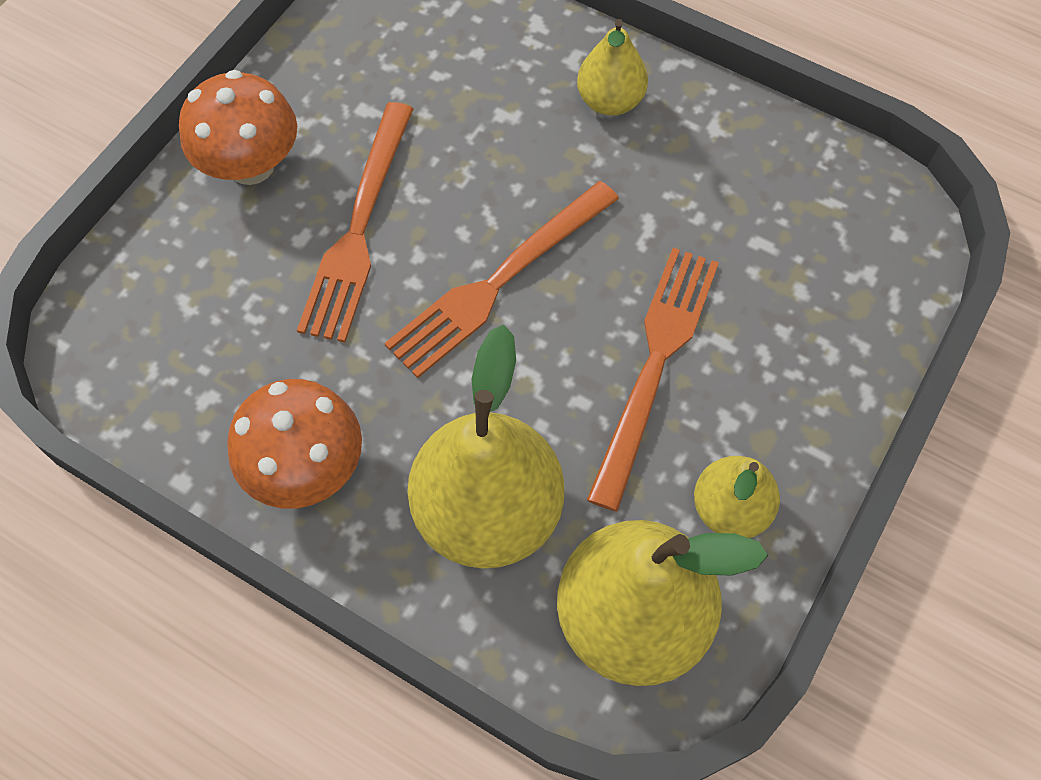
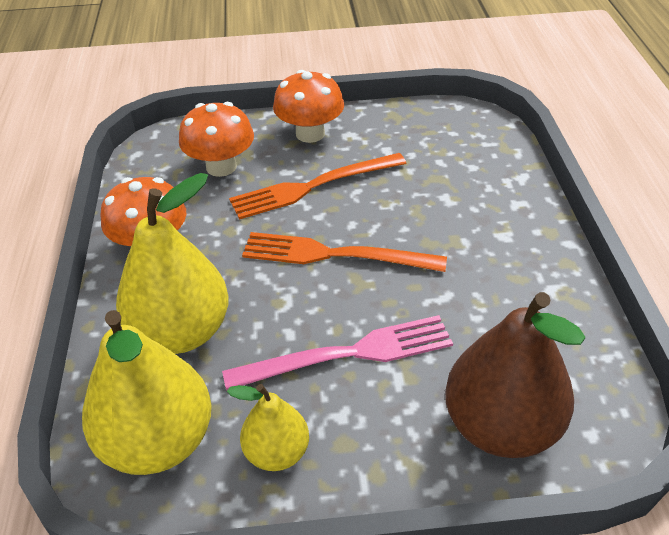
camera: 55 degrees right, 20 degrees down
yellow pear [577,19,648,116] -> none
orange fork [587,248,719,511] -> pink fork [222,315,453,391]
none -> orange mushroom [179,102,254,177]
none -> brown pear [445,292,585,458]

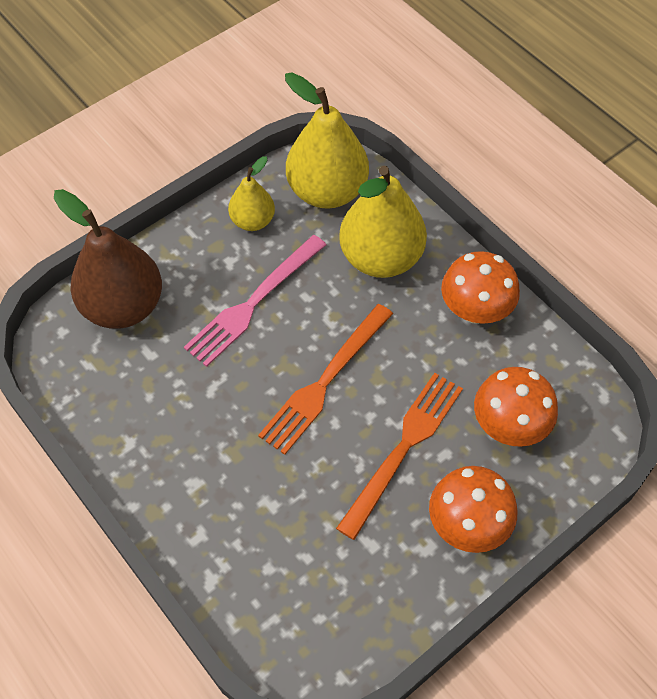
camera: 145 degrees right, 15 degrees up
orange fork [242,232,447,272] -> orange fork turned 150 degrees clockwise [258,304,393,455]

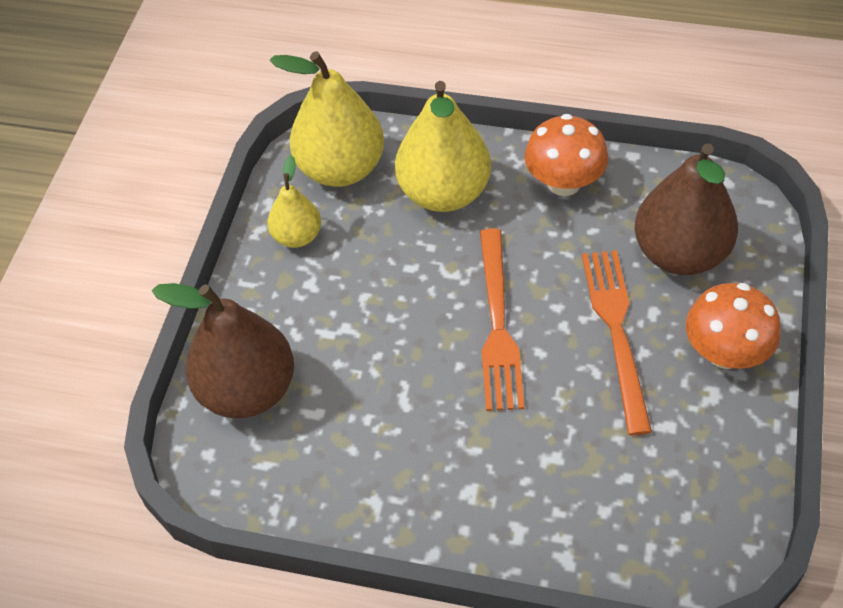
camera: 35 degrees left, 5 degrees down
pink fork [184,235,326,367] -> none
orange mushroom [474,367,558,447] -> brown pear [635,143,738,275]

